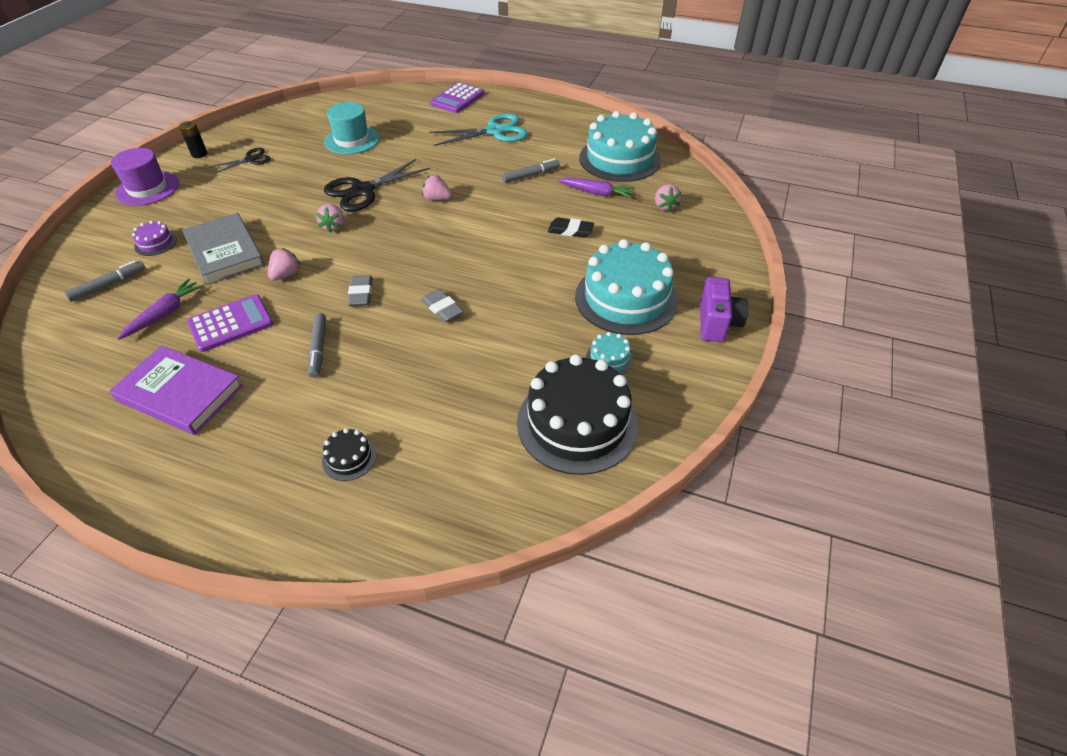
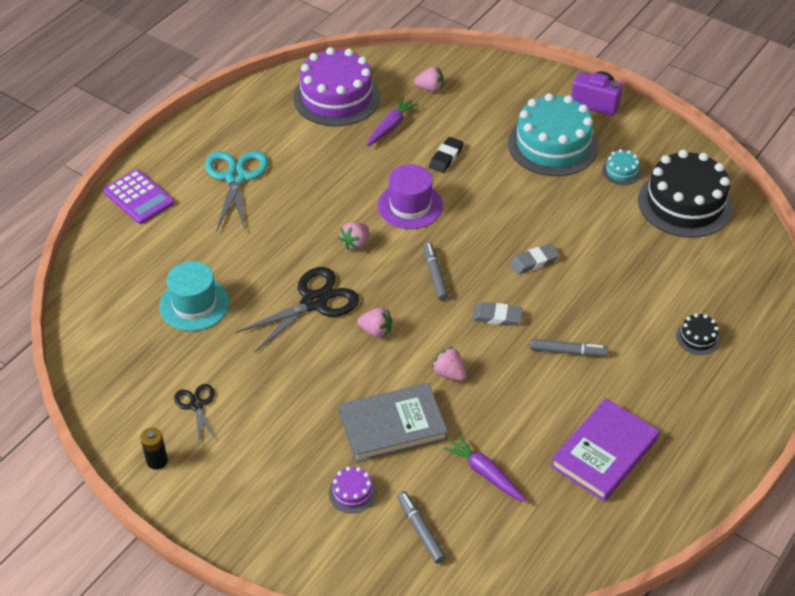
camera: 75 degrees left, 0 degrees up
purple hat [111,148,179,206] -> purple hat moved to [378,164,443,229]
purple calculator [187,294,273,352] -> none
black scissors [324,159,430,211] -> black scissors turned 105 degrees counterclockwise [236,267,359,353]
grey marker [502,158,560,183] -> grey marker moved to [423,242,449,301]
turquoise cake [579,111,661,182] -> purple cake [293,47,380,126]

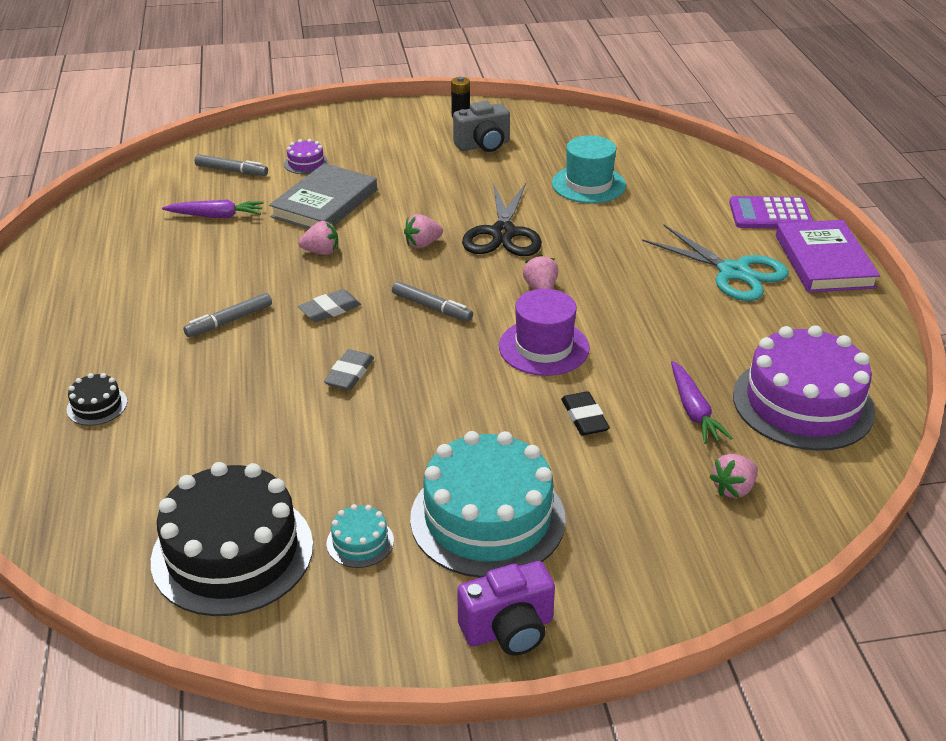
camera: 135 degrees right, 10 degrees down
black scissors [174,384,217,442] -> grey camera [453,101,510,152]
purple book [550,398,660,502] -> purple book moved to [776,220,880,292]

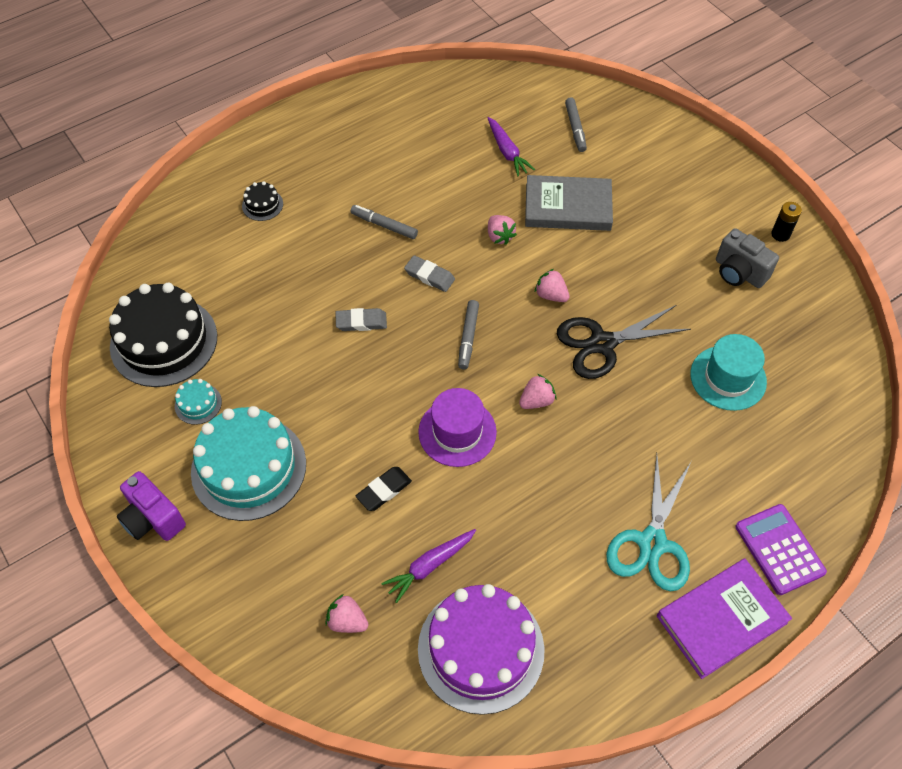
camera: 65 degrees right, 20 degrees up
purple cake [284,139,328,174] -> none

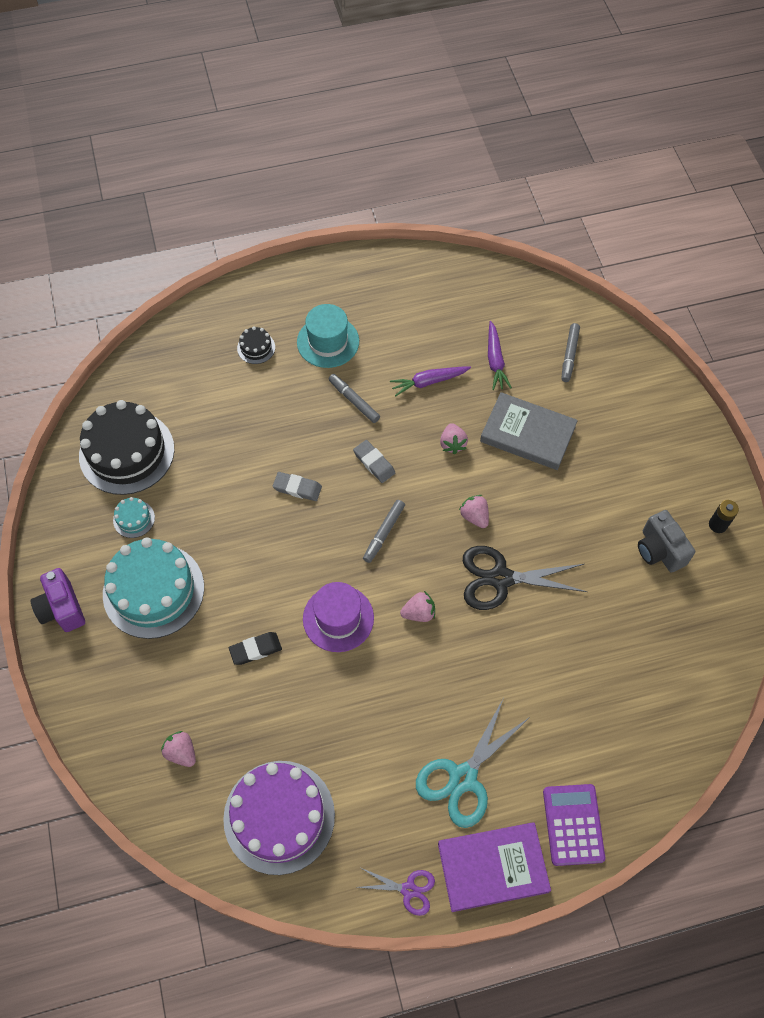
camera: 20 degrees right, 5 degrees up
purple carrot [381,529,476,603] -> purple carrot moved to [390,366,471,396]
turquoise hat [690,334,767,411] -> turquoise hat moved to [297,304,359,368]
none -> purple scissors [357,868,435,916]

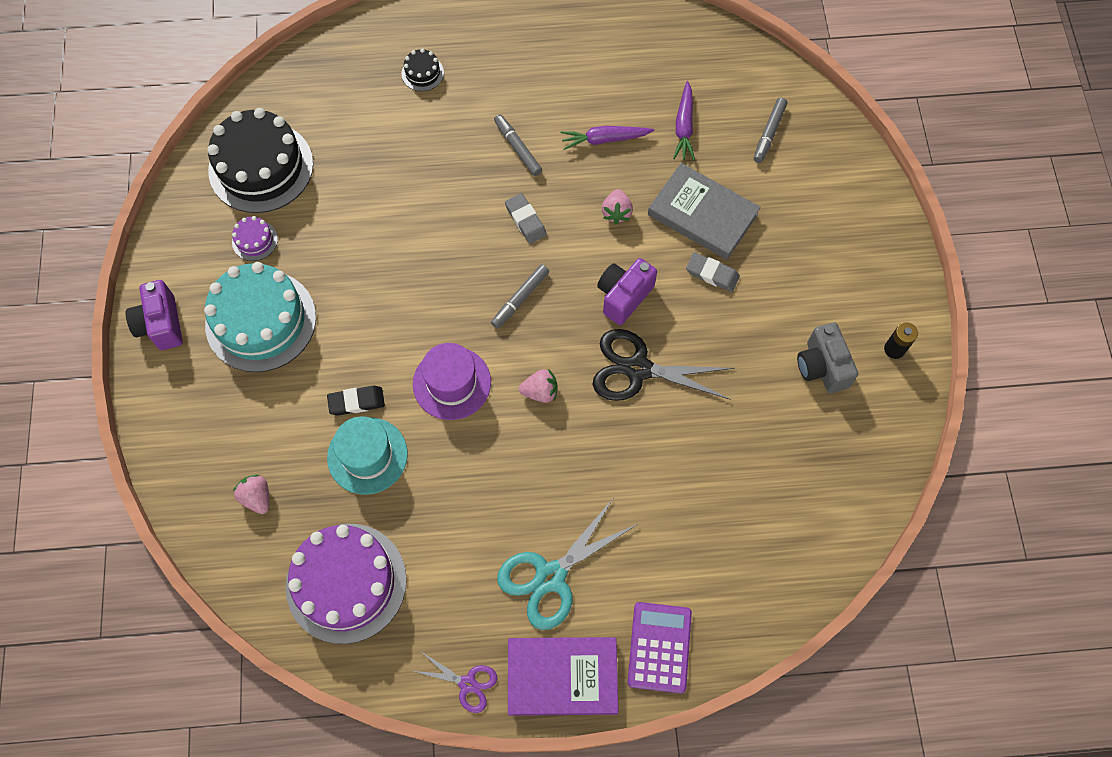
camera: 10 degrees right, 5 degrees up
turquoise cake [113,497,155,538] -> purple cake [232,216,278,261]
grey eraser [273,472,322,501] -> grey eraser moved to [686,252,740,292]
turquoise hat [297,304,359,368] -> turquoise hat moved to [327,416,408,495]
pink strawberry [459,495,489,528] -> purple camera [597,258,657,325]

